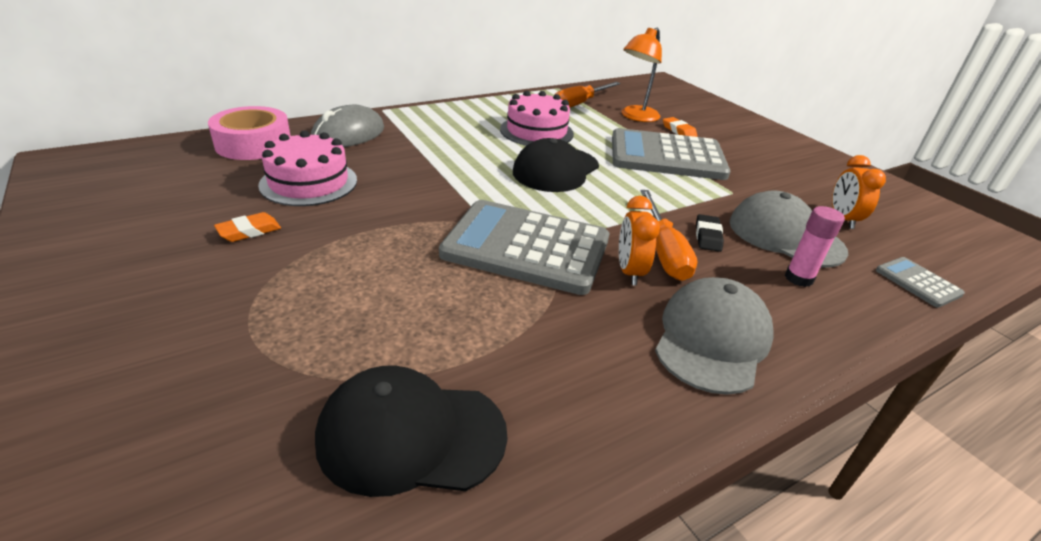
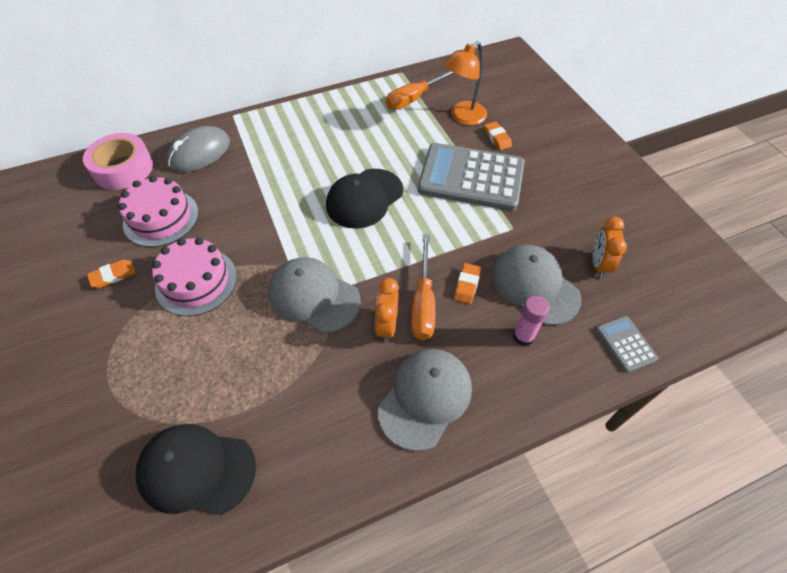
camera: 10 degrees right, 20 degrees up
grey calculator [439,200,609,295] -> grey cap [269,257,361,333]
pink cake [500,91,574,146] -> pink cake moved to [152,237,237,316]
black eraser [696,214,724,252] -> orange eraser [454,263,481,304]

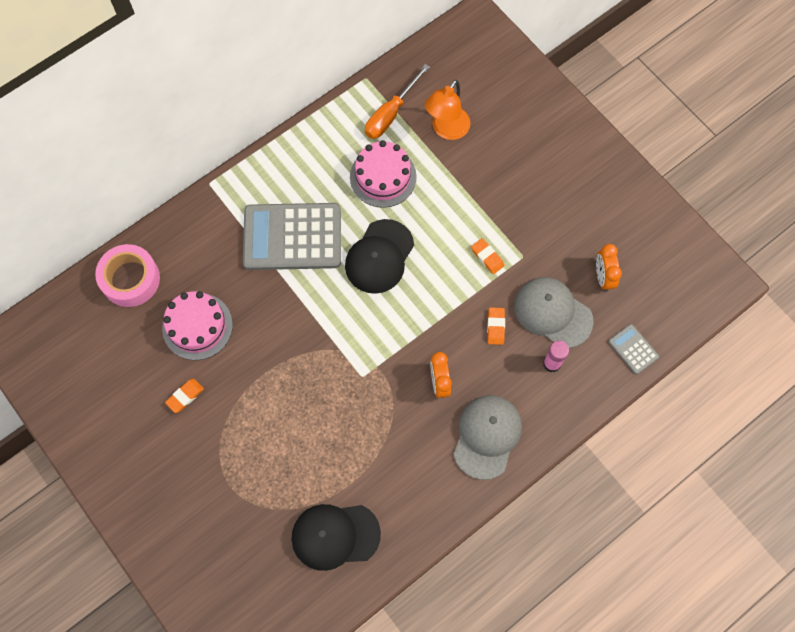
camera: 15 degrees left, 15 degrees up
pink cake [152,237,237,316] -> pink cake moved to [350,140,417,208]
grey mouse [167,126,230,172] -> none
grey cap [269,257,361,333] -> none
orange screwdriver [411,234,435,340] -> none
grey calculator [418,143,525,211] -> grey calculator moved to [243,203,341,270]
orange eraser [484,121,512,150] -> orange eraser moved to [471,238,504,274]

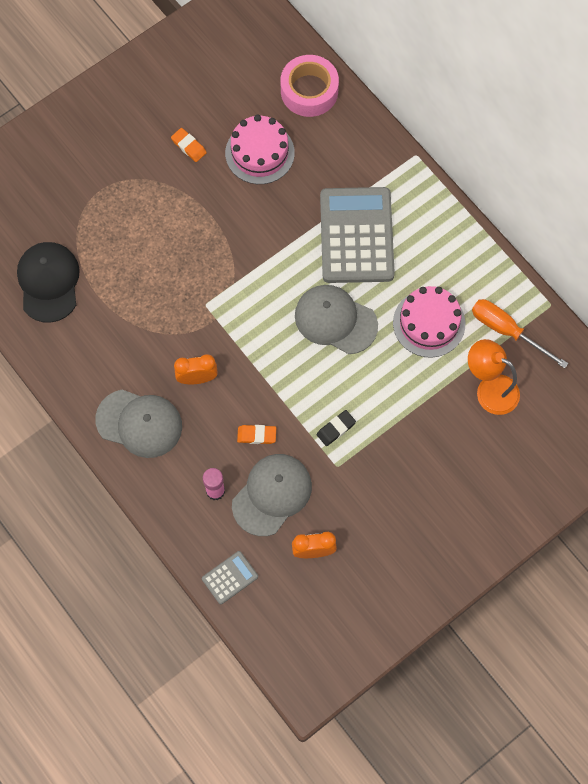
camera: 90 degrees right, 0 degrees up
black cap [345,219,414,294] -> grey cap [295,285,378,354]
orange eraser [471,238,504,274] -> black eraser [317,410,356,446]

